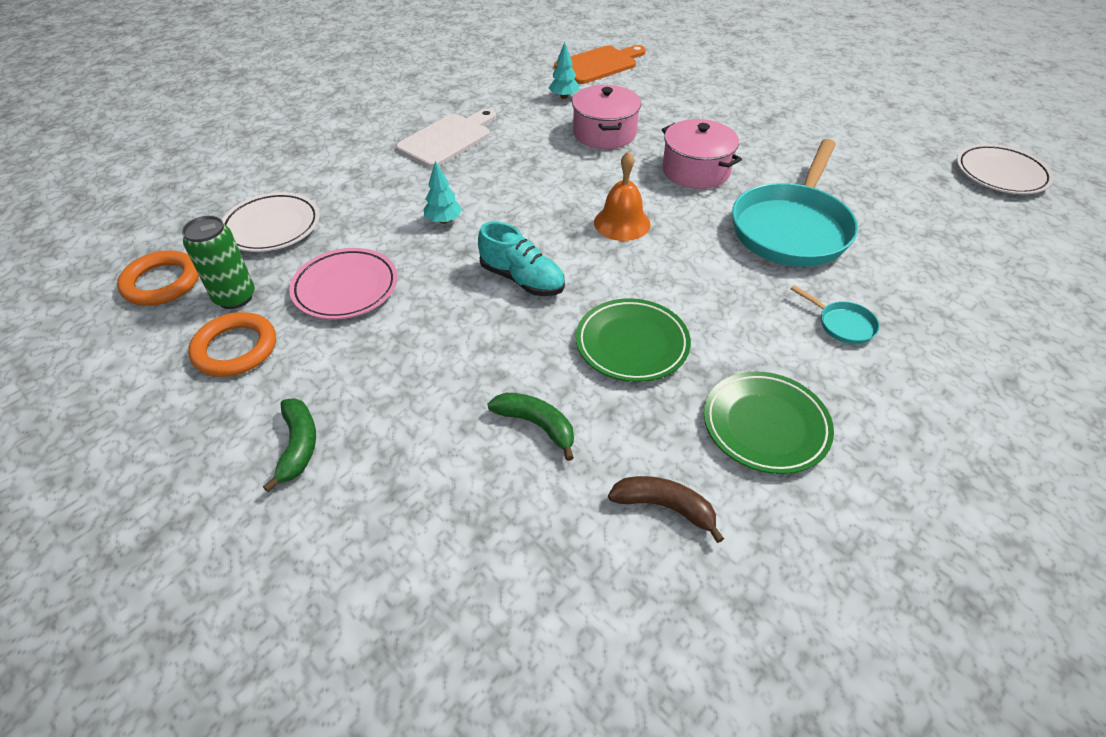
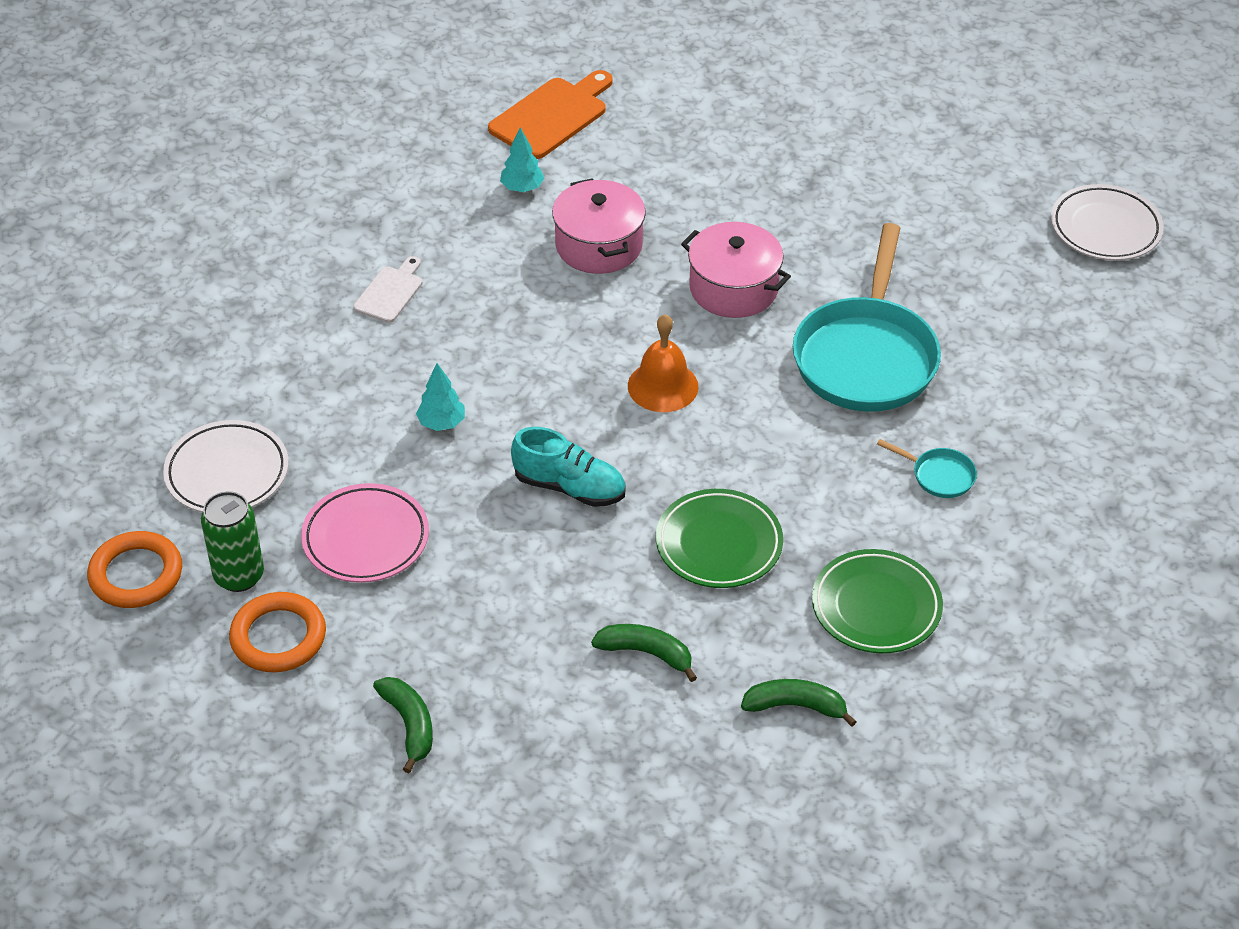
camera: 15 degrees left, 0 degrees up
white cutting board [396,109,496,168] -> white cutting board [353,256,423,323], size x0.59
brown banana [608,476,724,543] -> green banana [741,679,857,727]

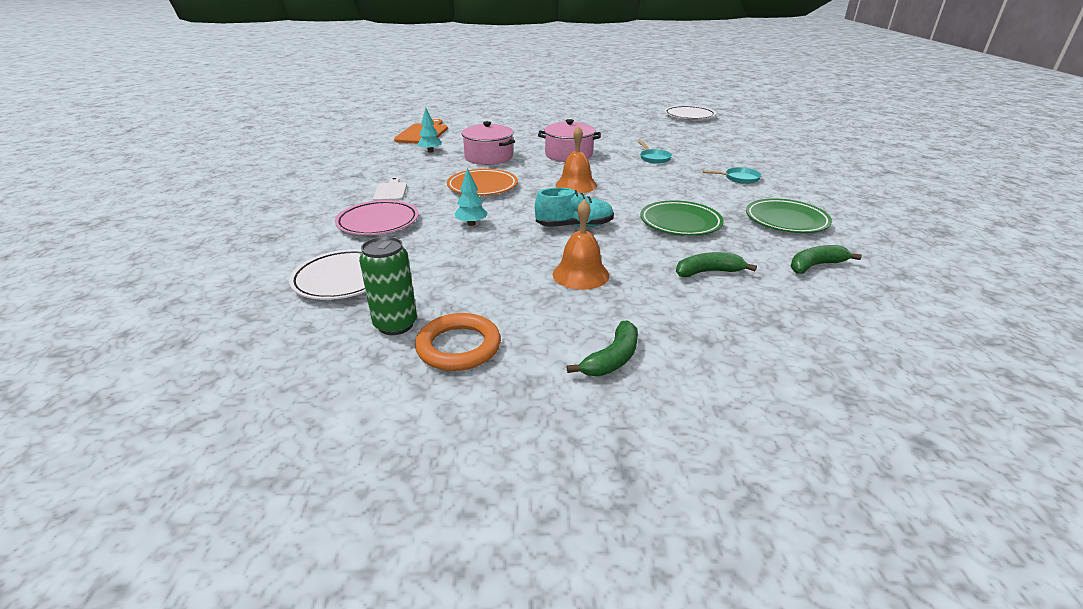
camera: 30 degrees left, 15 degrees down
orange ring [87,531,182,608] -> none
pink plate [301,483,429,583] -> pink plate moved to [335,200,419,235]
green banana [373,677,433,773] -> green banana turned 90 degrees clockwise [567,321,638,376]
turquoise pan [793,223,941,412] -> turquoise pan [638,141,672,164], size x0.40
none -> orange plate [447,169,518,196]
none -> orange bell [553,199,609,290]

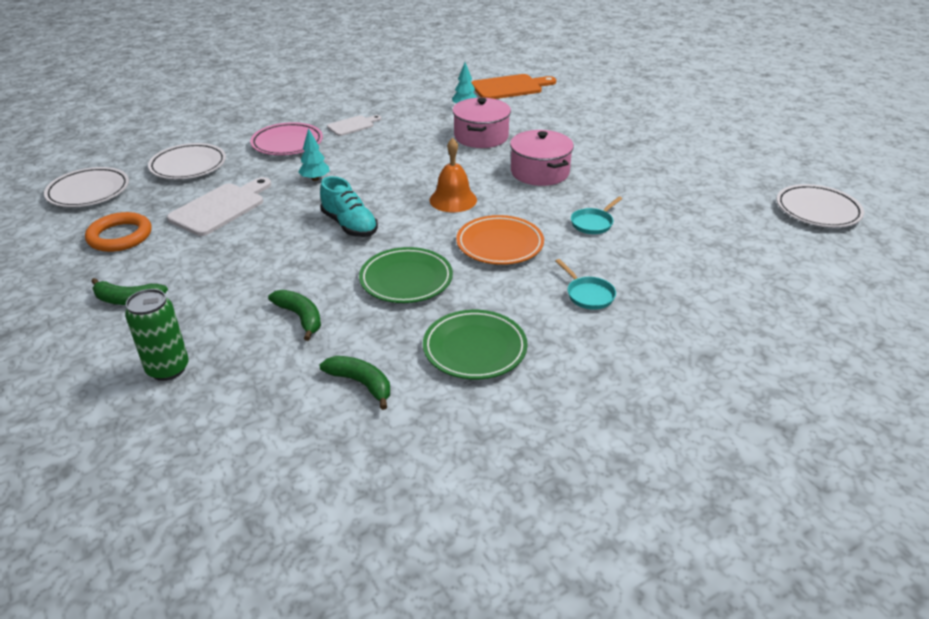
camera: 60 degrees right, 5 degrees up
green can [359,236,417,335] -> green can moved to [125,289,189,381]
orange plate [447,169,518,196] -> orange plate moved to [456,215,544,265]
orange bell [553,199,609,290] -> none
none -> white plate [44,167,129,207]
none -> white cutting board [167,177,271,236]

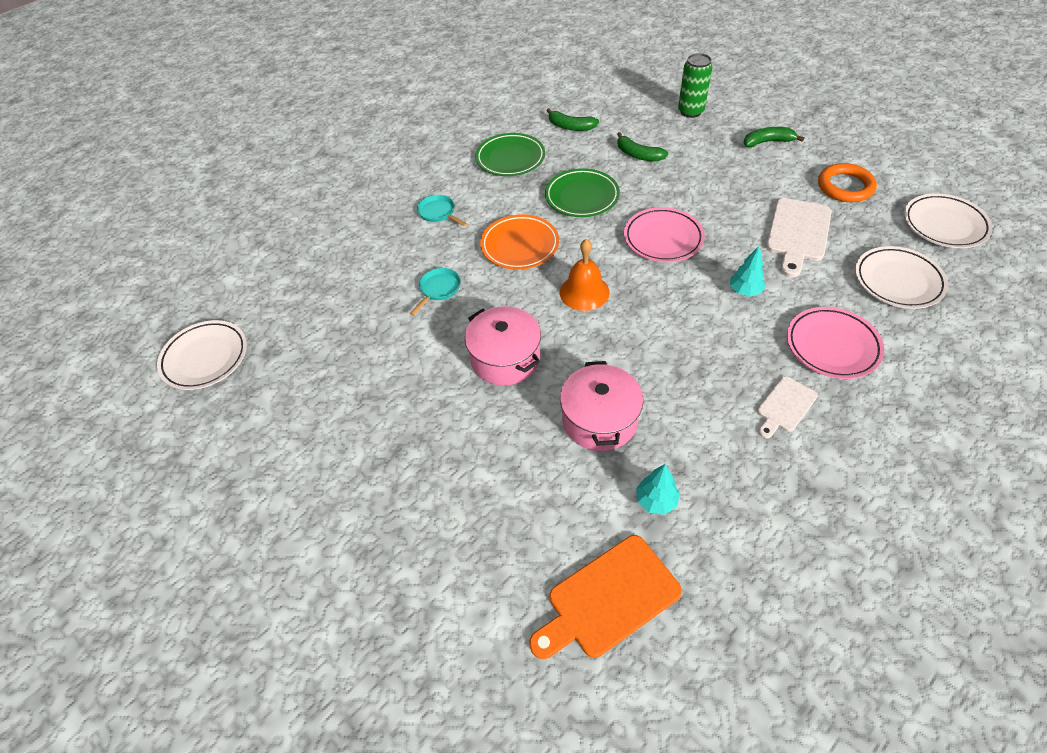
camera: 170 degrees right, 15 degrees up
turquoise shoe [320,176,378,237] -> pink plate [624,207,705,262]

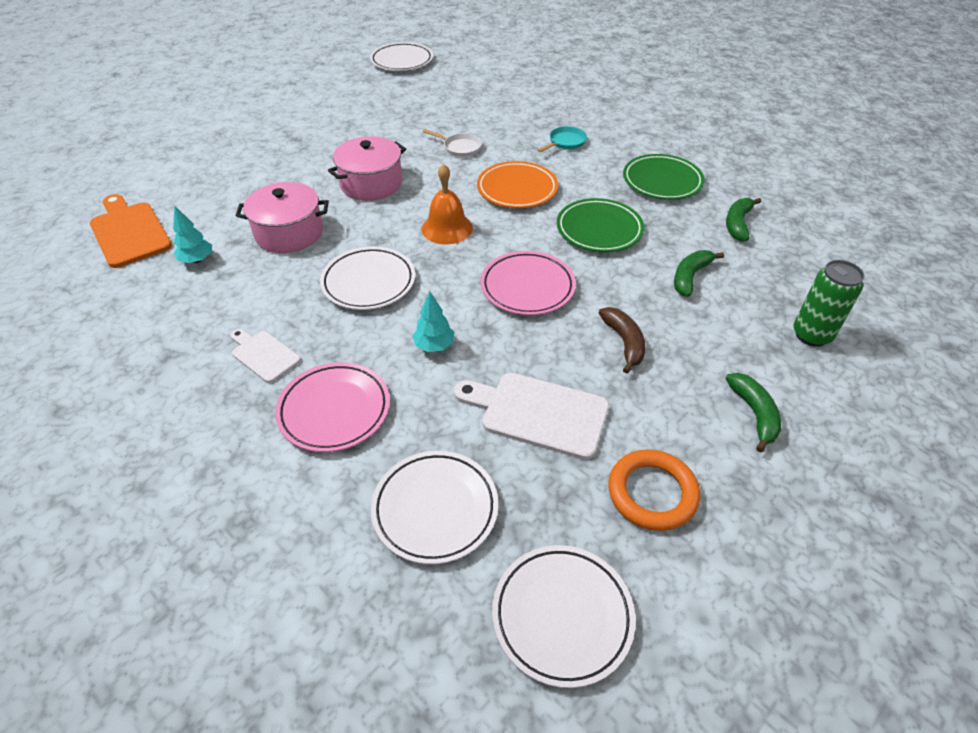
camera: 85 degrees right, 5 degrees down
turquoise pan [410,268,461,316] -> white pan [423,129,482,157]
none -> white plate [320,246,415,310]
none -> brown banana [599,307,645,374]

